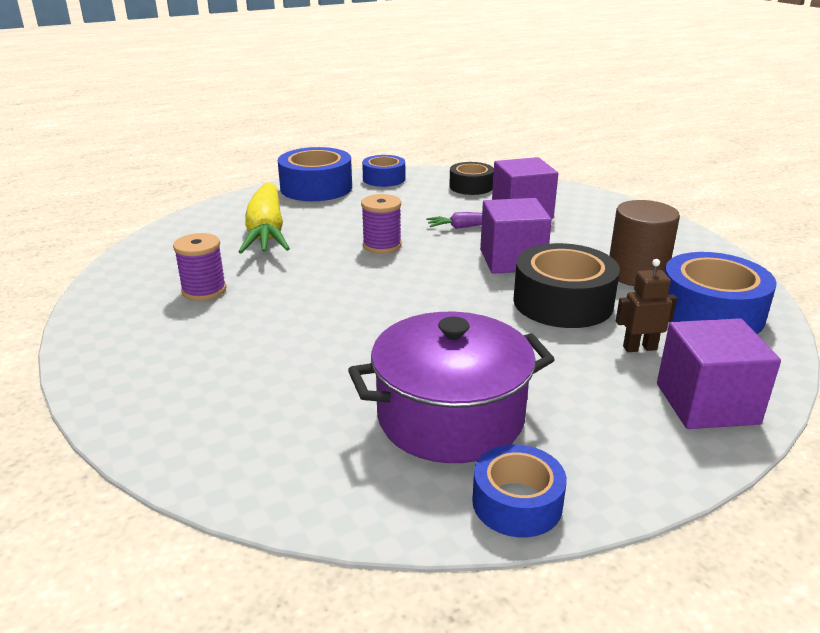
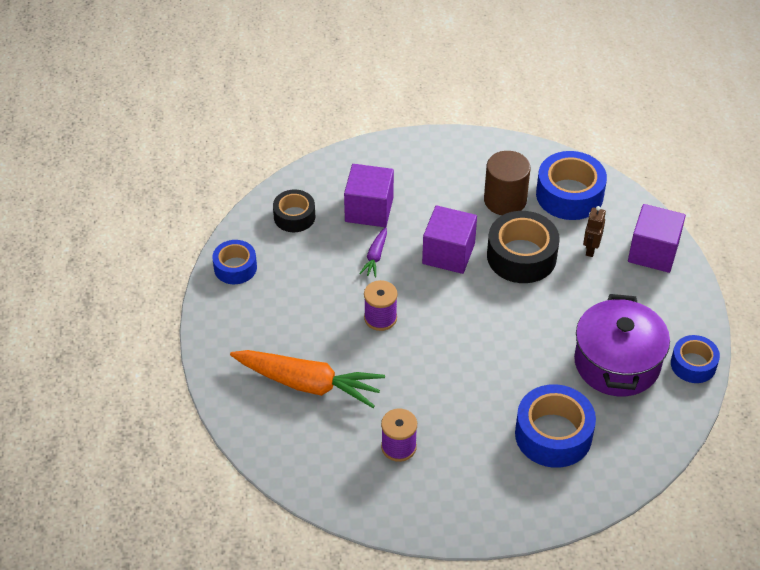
camera: 65 degrees left, 20 degrees up
yellow carrot [239,182,290,254] -> orange carrot [230,350,385,408]
blue tape [278,147,352,201] -> blue tape moved to [515,384,596,468]

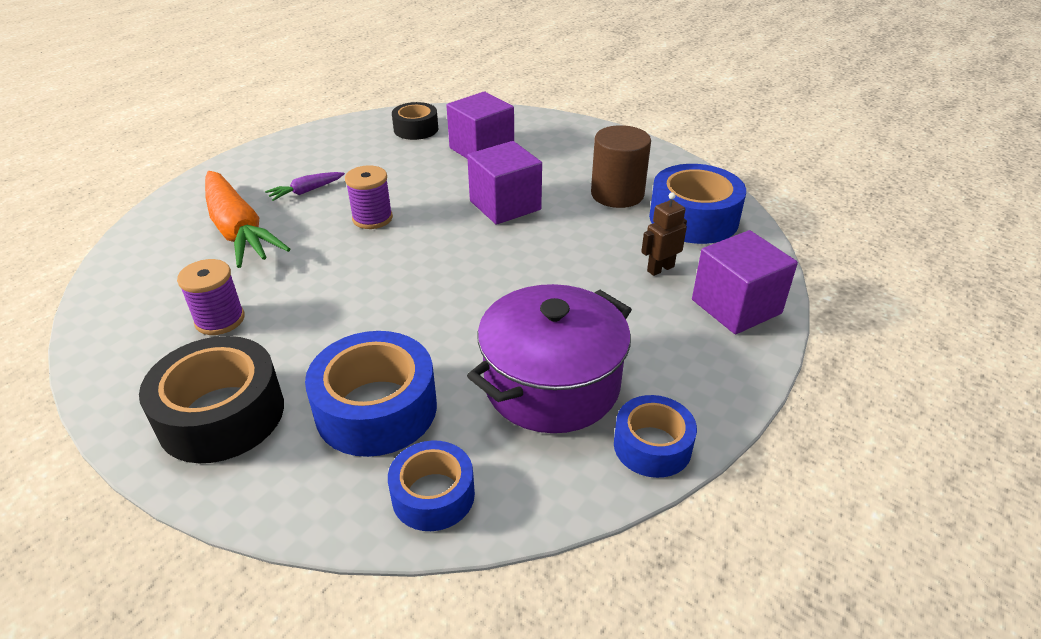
camera: 40 degrees right, 10 degrees down
blue tape [212,240,257,284] -> blue tape moved to [388,440,475,531]
purple carrot [359,227,387,278] -> purple carrot moved to [265,172,345,201]
black tape [487,211,560,283] -> black tape moved to [139,336,284,463]

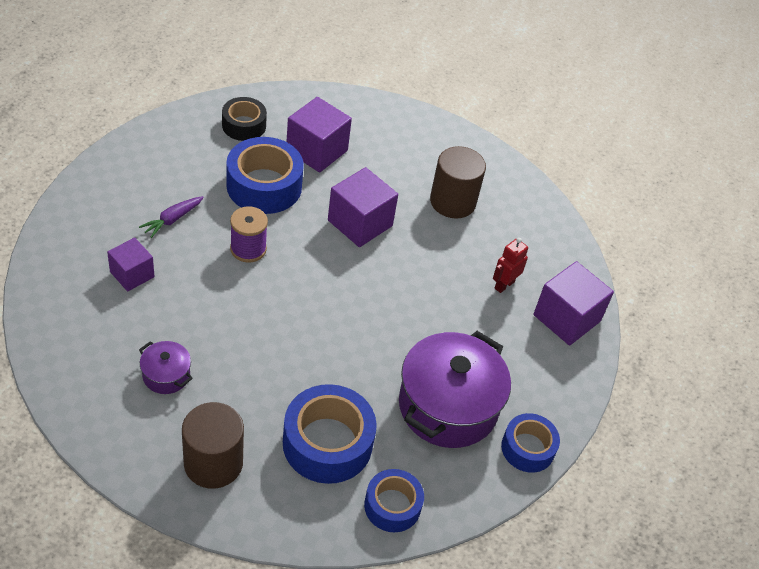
camera: 20 degrees left, 10 degrees up
black tape [139,336,284,463] -> brown cylinder [182,402,244,489]
purple spool [177,259,245,335] -> purple pot [139,341,193,394]
orange carrot [205,171,290,268] -> purple cube [107,238,155,291]
brown robot [641,192,687,276] -> red robot [493,238,528,293]
blue tape [649,164,746,244] -> blue tape moved to [226,137,304,214]

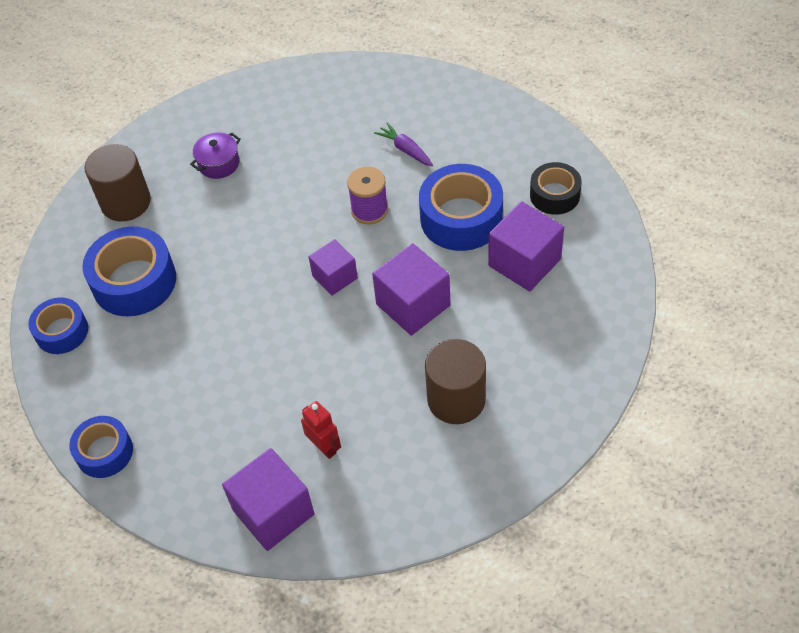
camera: 105 degrees right, 5 degrees up
purple cube [107,238,155,291] -> purple cube moved to [309,239,358,296]
purple pot [399,331,511,448] -> none

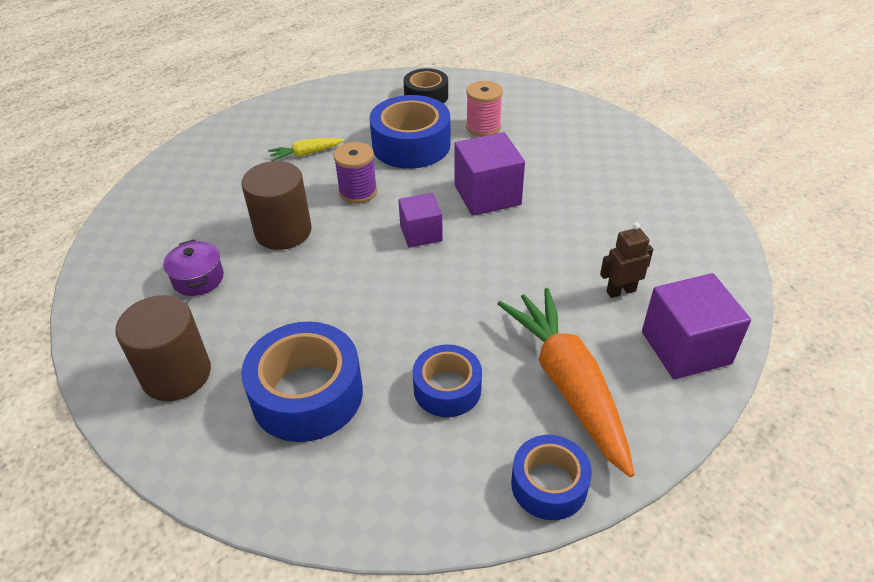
camera: 70 degrees left, 10 degrees down
blue tape [28,297,88,354] -> blue tape moved to [412,344,482,417]
red robot [301,401,341,459] -> brown robot [600,223,653,298]
purple carrot [374,122,433,166] -> yellow carrot [268,138,344,161]
brown cylinder [425,339,486,424] -> brown cylinder moved to [241,161,312,250]
purple cube [488,201,564,291] -> pink spool [466,81,503,137]
none -> orange carrot [498,288,634,477]

